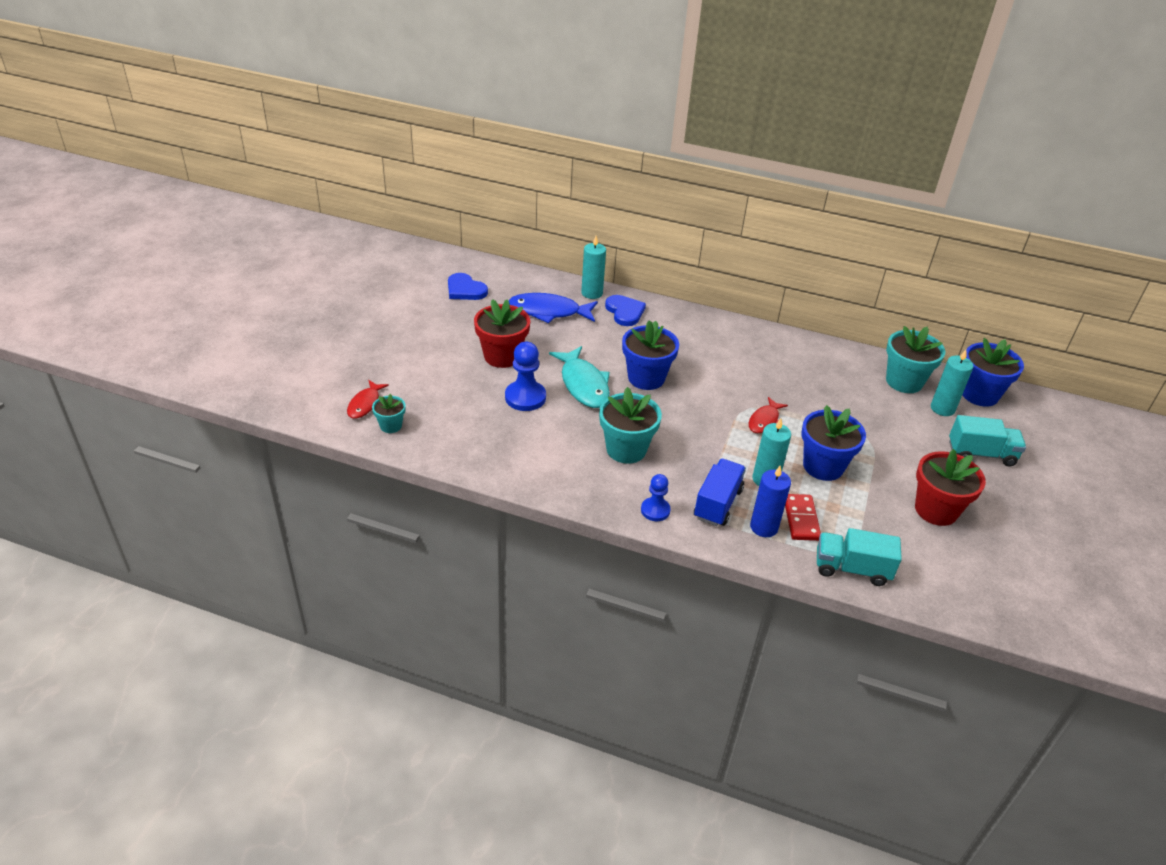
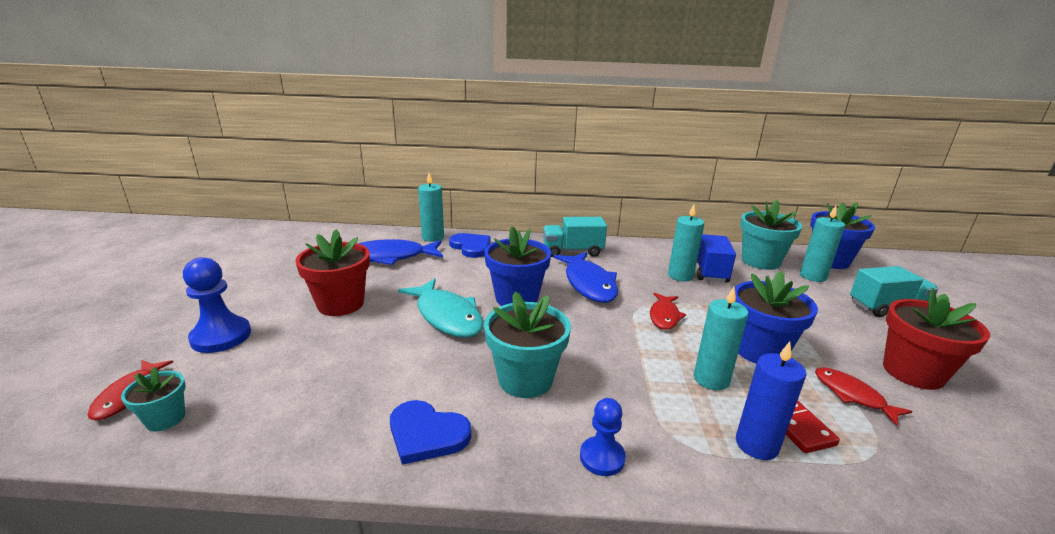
camera: 15 degrees left, 15 degrees down
blue heart [448,273,488,300] -> blue heart moved to [390,400,471,465]
blue pawn [505,342,546,411] -> blue pawn moved to [183,257,251,353]
blue truck [694,459,746,526] -> blue truck moved to [697,234,736,283]
turquoise truck [817,528,902,586] -> turquoise truck moved to [543,217,607,257]
none -> blue fish [553,252,618,303]
none -> turquoise candle [668,204,705,281]
none -> red fish [815,367,913,426]

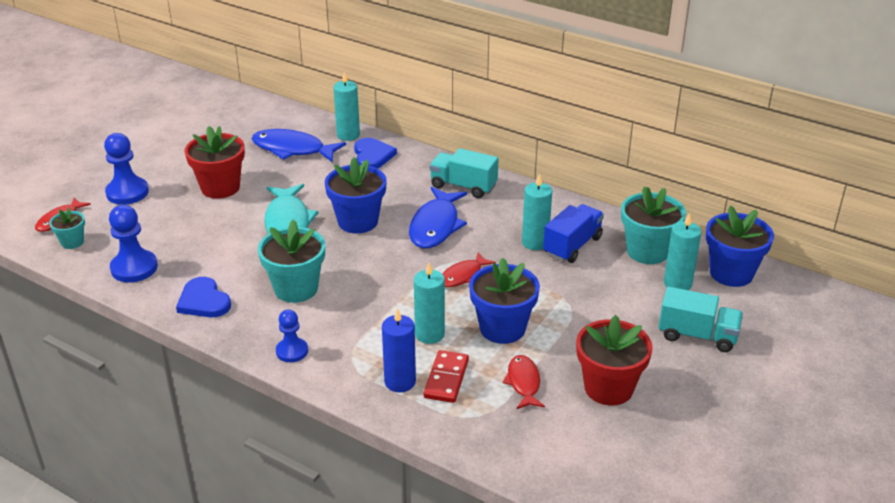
camera: 30 degrees right, 10 degrees up
none -> blue pawn [109,205,158,283]

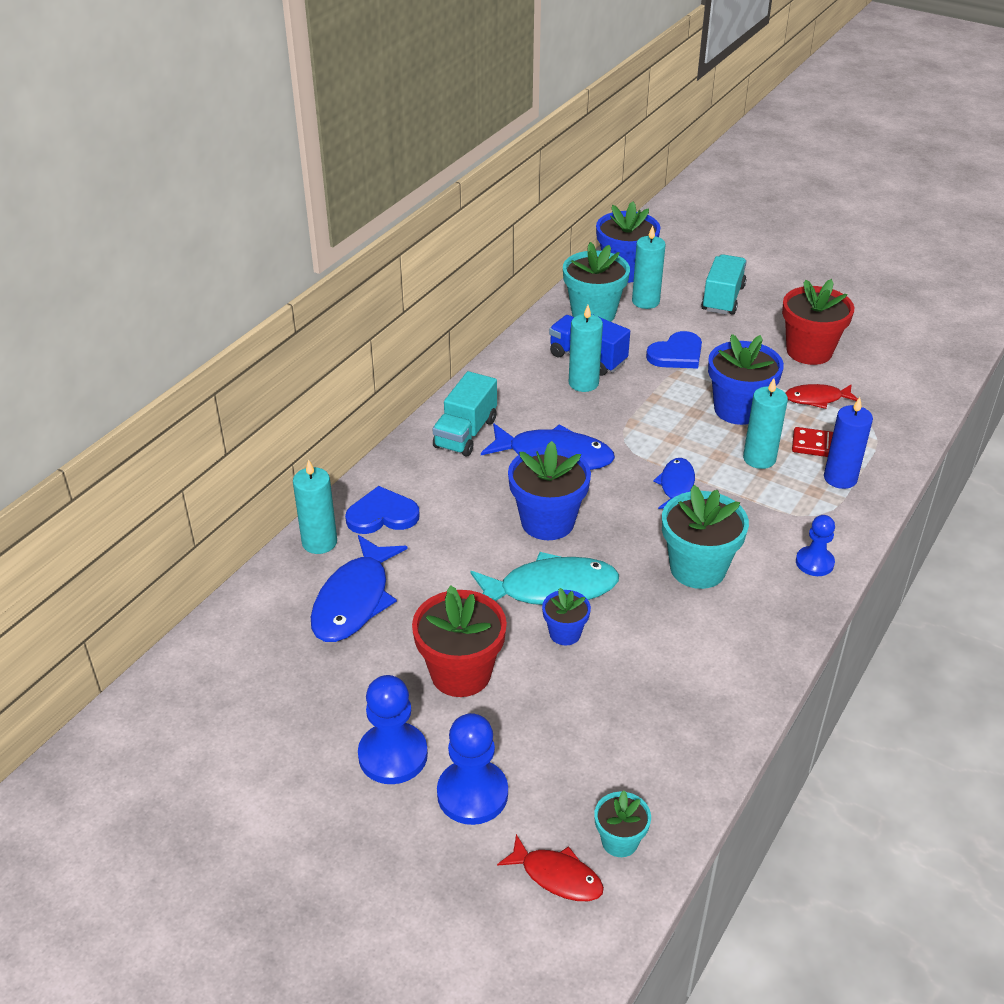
camera: 90 degrees left, 5 degrees up
blue pawn [109,205,158,283] -> blue pawn moved to [358,675,428,784]
blue heart [176,277,231,317] -> blue heart moved to [646,331,702,369]
red fish [442,252,496,287] -> none
none -> blue flower pot [542,588,591,645]
none -> blue fish [653,458,695,509]

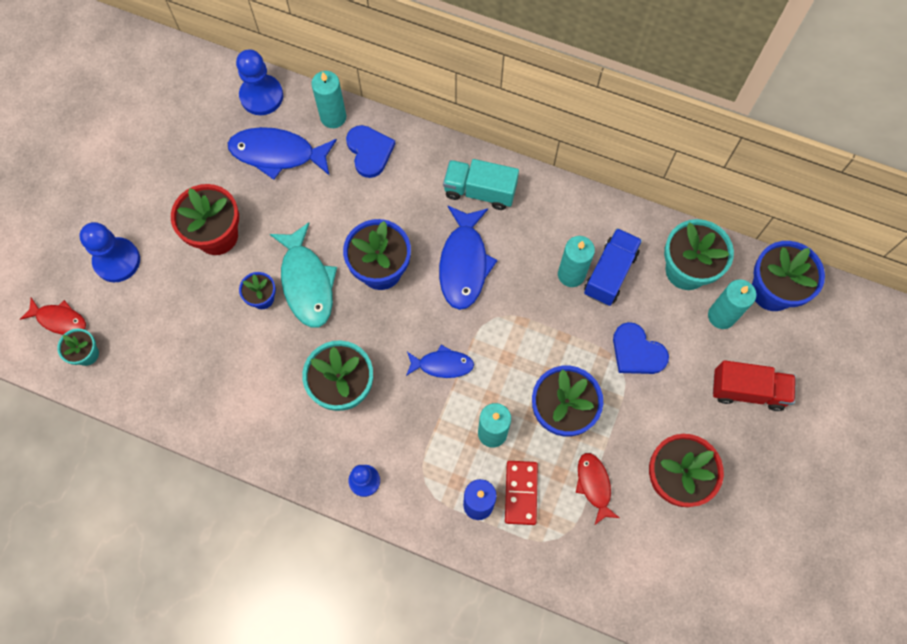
camera: 80 degrees right, 30 degrees up
blue pawn [358,675,428,784] -> blue pawn moved to [236,49,283,115]
red fish [497,834,604,901] -> red fish turned 90 degrees counterclockwise [20,297,86,335]
turquoise truck [701,254,747,315] -> red truck [713,360,796,411]

